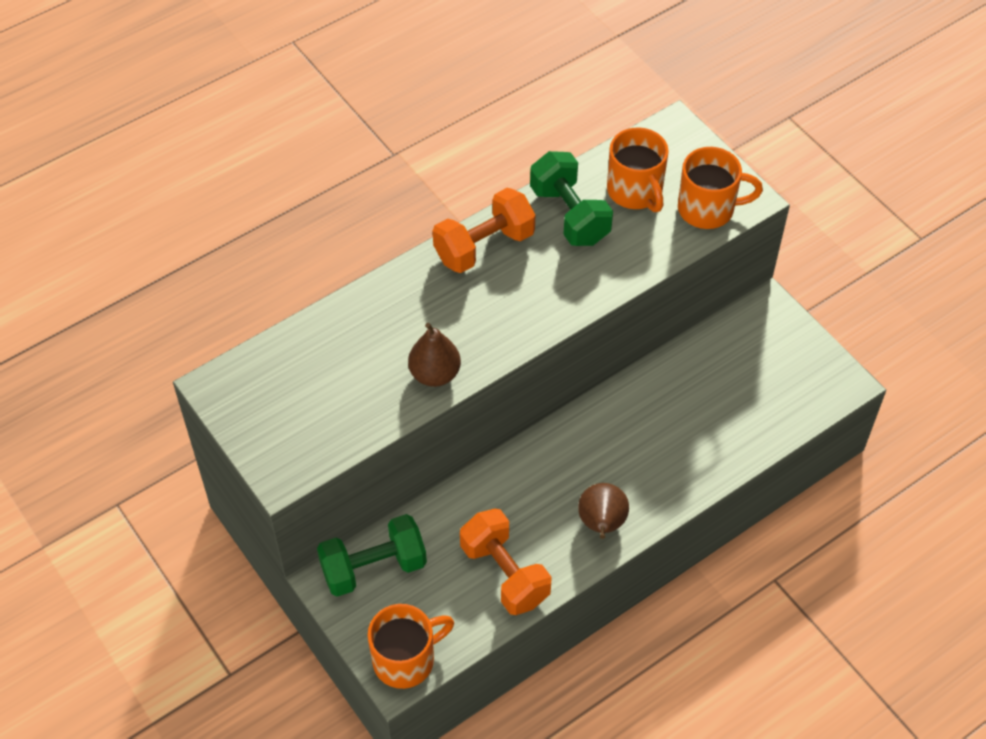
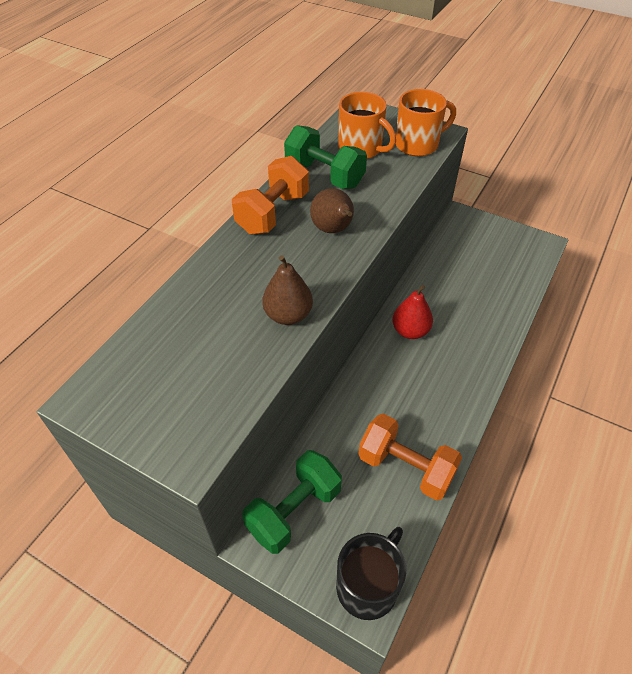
camera: 25 degrees left, 5 degrees down
orange mug [368,604,454,689] -> black mug [336,527,406,620]
brown pear [578,483,629,539] -> brown pear moved to [310,188,354,233]
none -> red pear [392,285,433,339]

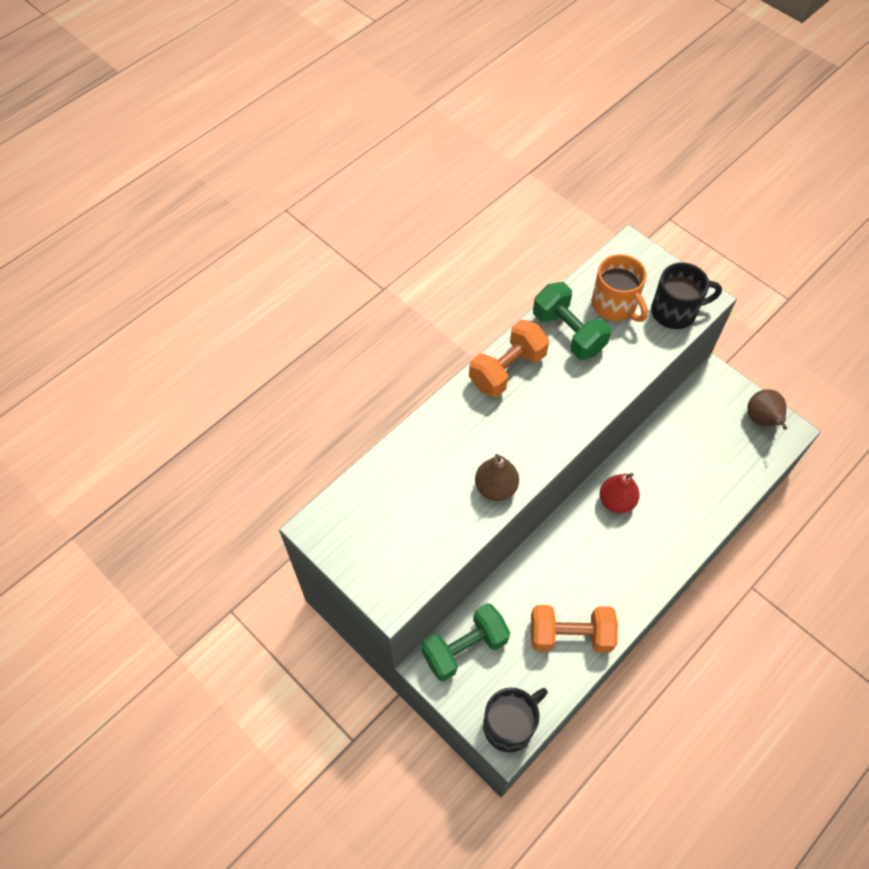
camera: 15 degrees right, 10 degrees up
brown pear [310,188,354,233] -> brown pear moved to [747,389,787,430]
orange dumbbell [359,414,462,501] -> orange dumbbell turned 45 degrees counterclockwise [531,605,618,653]
orange mug [396,89,456,156] -> black mug [651,262,722,329]

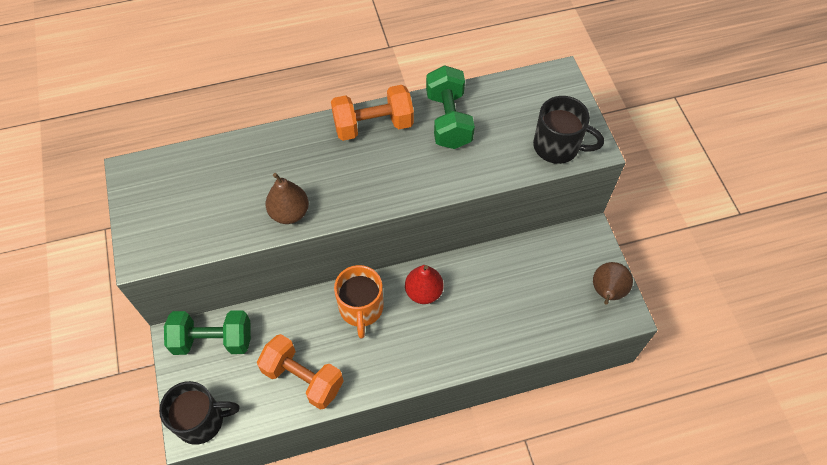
camera: 30 degrees right, 0 degrees up
orange mug [592,254,648,322] -> orange mug moved to [334,265,384,339]

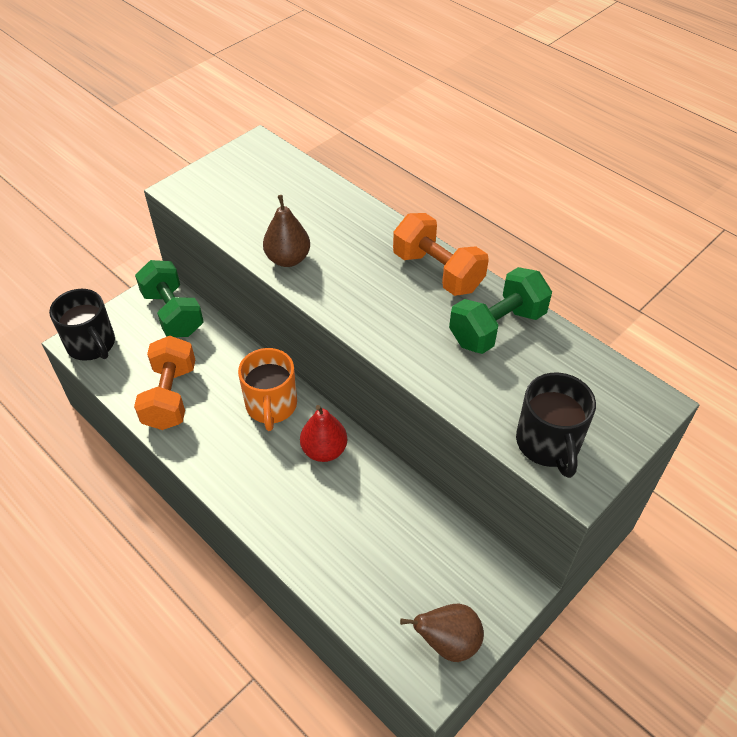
camera: 60 degrees right, 10 degrees down
orange mug [334,265,384,339] -> orange mug turned 60 degrees counterclockwise [238,348,297,431]

